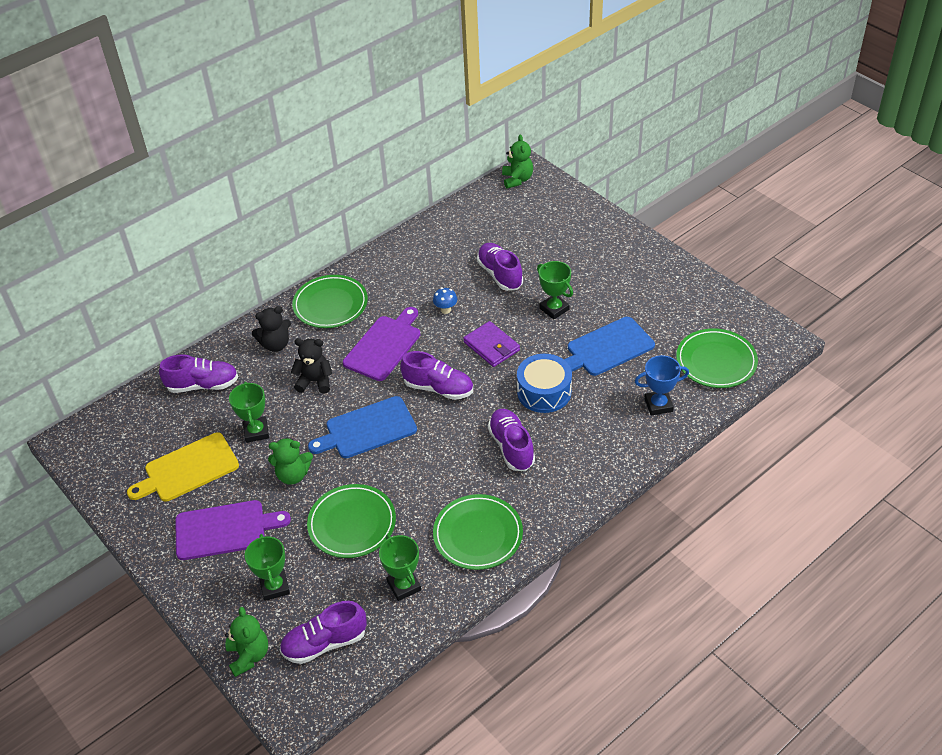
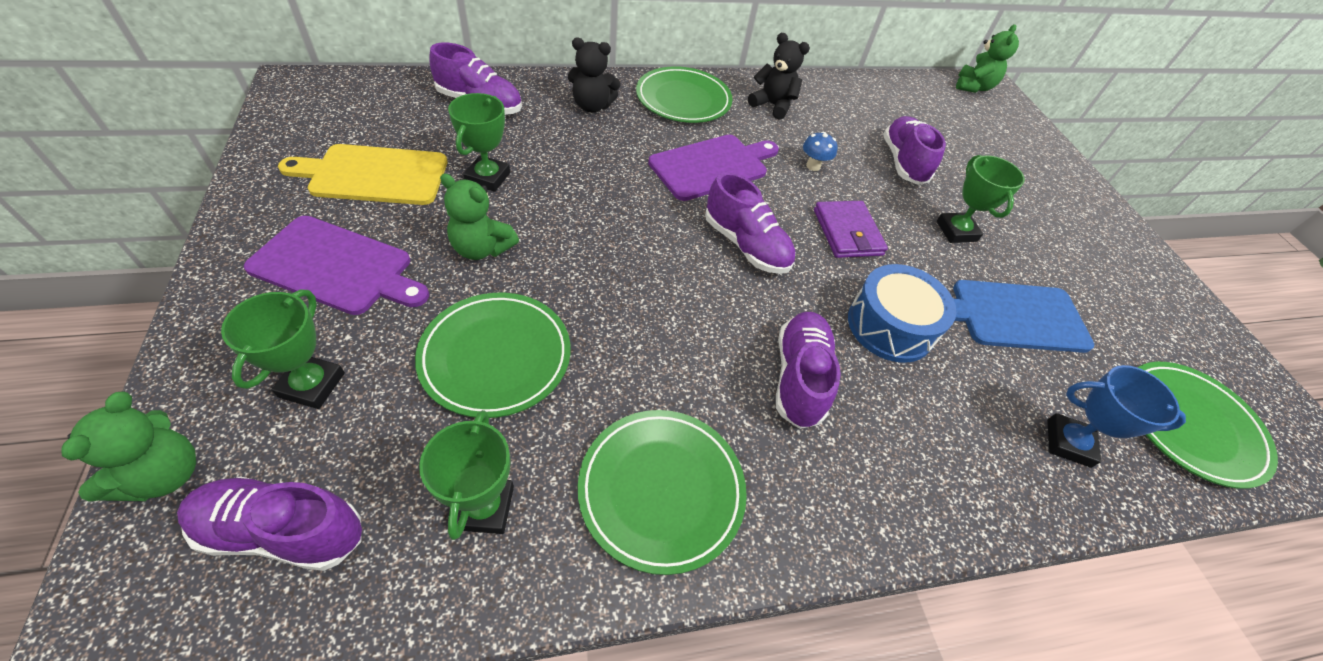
camera: 20 degrees right, 5 degrees up
black teddy bear [291,338,332,394] -> black teddy bear moved to [748,33,810,120]
blue cutting board [308,396,417,458] -> none

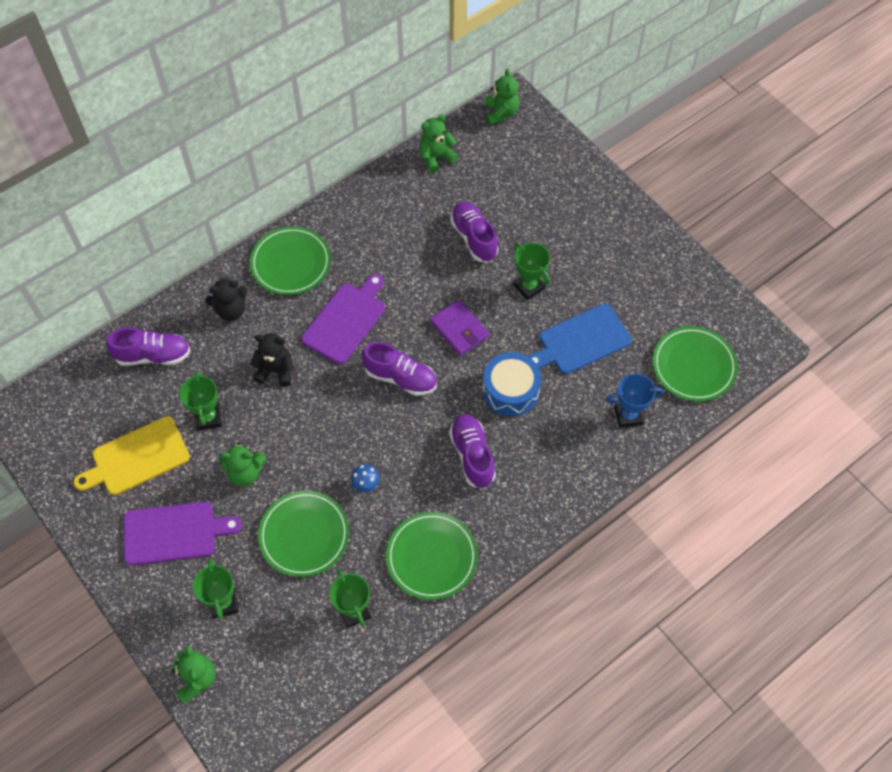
camera: 20 degrees left, 10 degrees up
purple shoe [177,476,362,571] -> none
black teddy bear [748,33,810,120] -> black teddy bear moved to [250,333,294,387]
blue mushroom [803,132,837,171] -> blue mushroom moved to [351,464,380,492]
none -> green teddy bear [420,114,458,173]

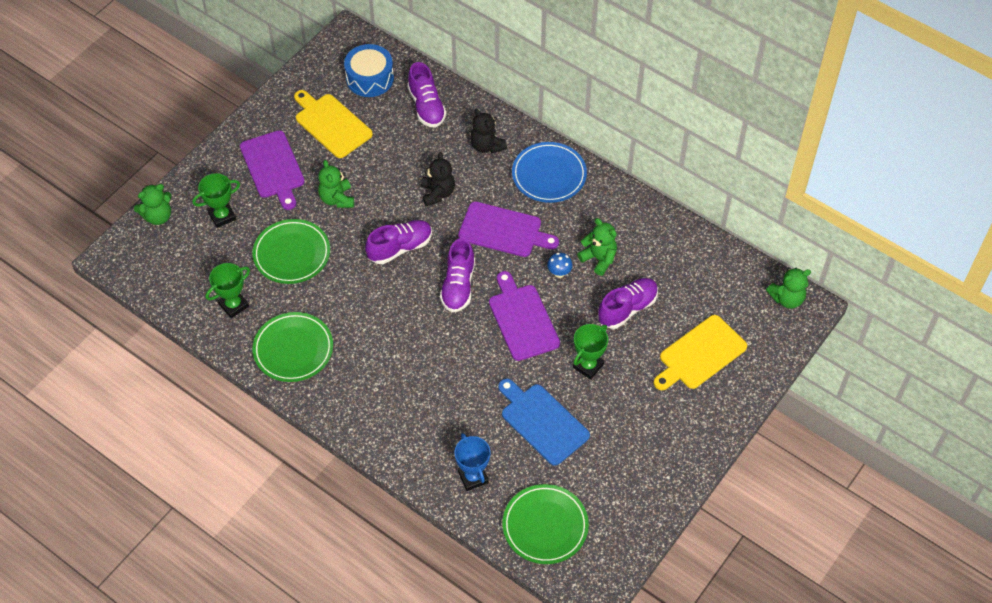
camera: 75 degrees right, 5 degrees down
green trophy [179,371,222,430] -> none
green plate [250,226,331,295] -> blue plate [512,142,587,203]
blue mushroom [351,464,380,492] -> blue mushroom moved to [547,253,573,278]
green teddy bear [420,114,458,173] -> green teddy bear moved to [577,218,617,276]
purple wallet [430,300,489,356] -> purple cutting board [489,271,560,361]
purple shoe [449,414,496,489] -> purple shoe moved to [365,220,432,264]
blue drum [483,352,541,416] -> blue drum moved to [344,44,394,97]
none -> yellow cutting board [654,315,747,390]

